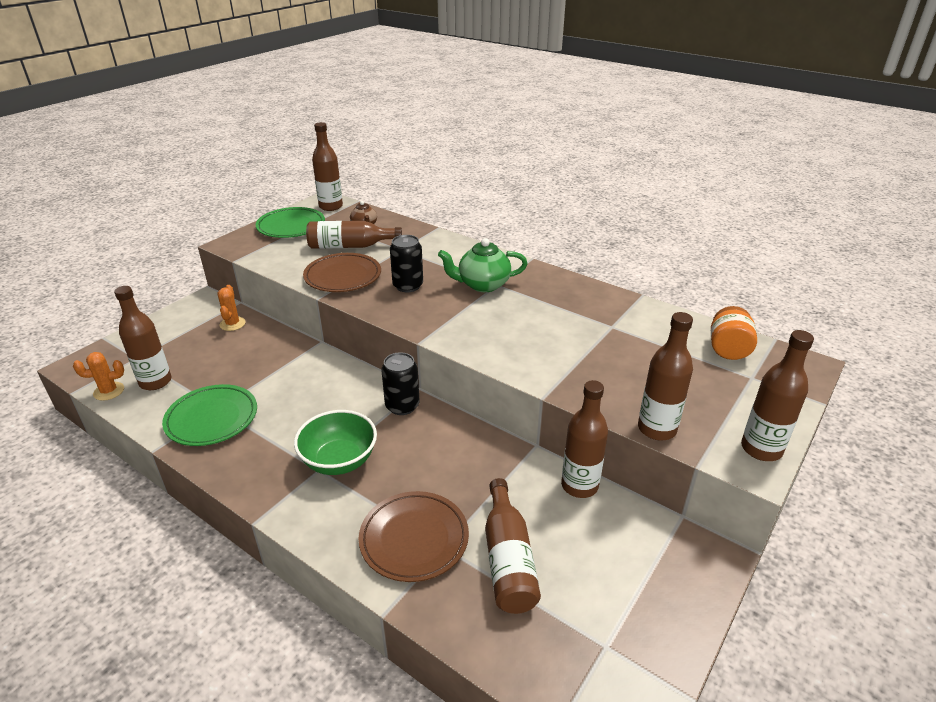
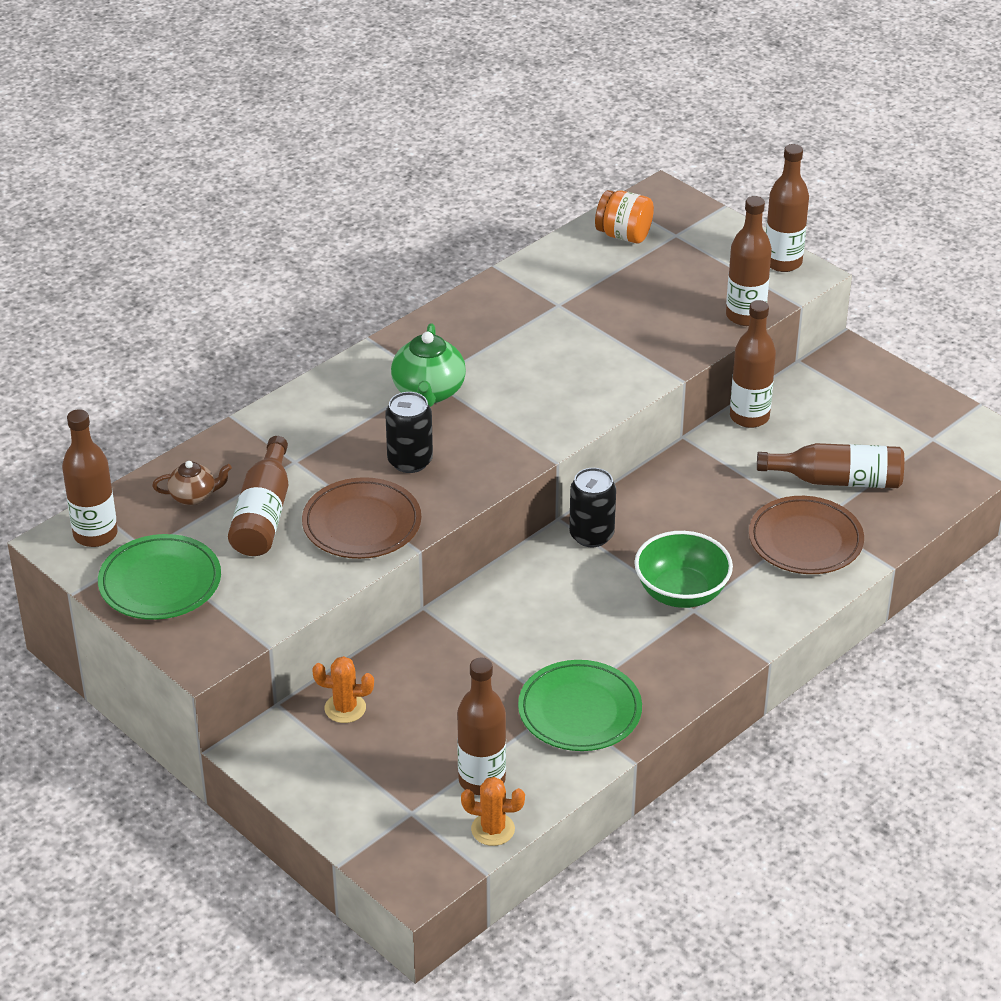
camera: 80 degrees left, 5 degrees up
orange cactus [73,352,124,401] -> orange cactus turned 75 degrees counterclockwise [461,777,525,846]

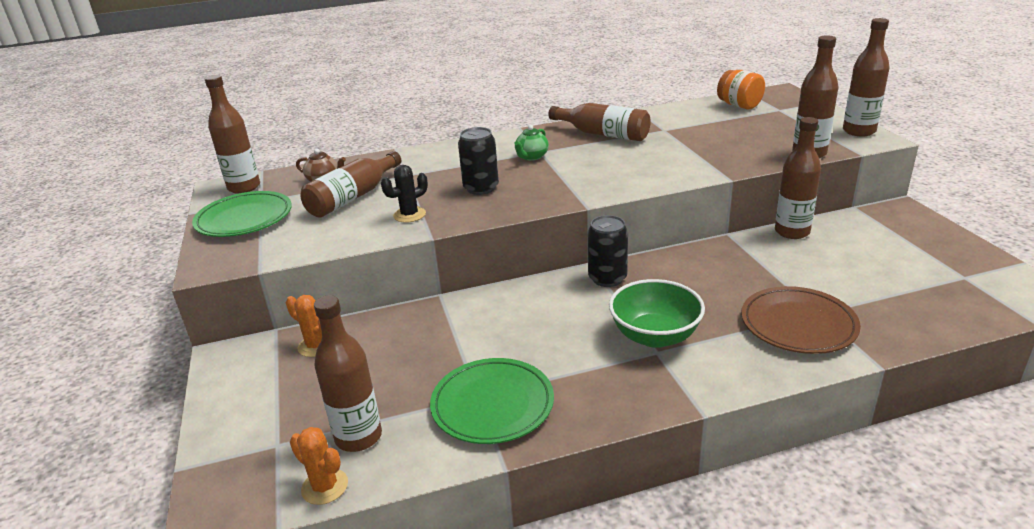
camera: 30 degrees right, 10 degrees down
brown plate [302,477,421,559] -> black cactus [381,165,428,223]
green teapot [391,323,466,407] -> green teapot [514,125,549,161], size x0.60
brown bottle [757,443,904,488] -> brown bottle moved to [549,103,651,141]

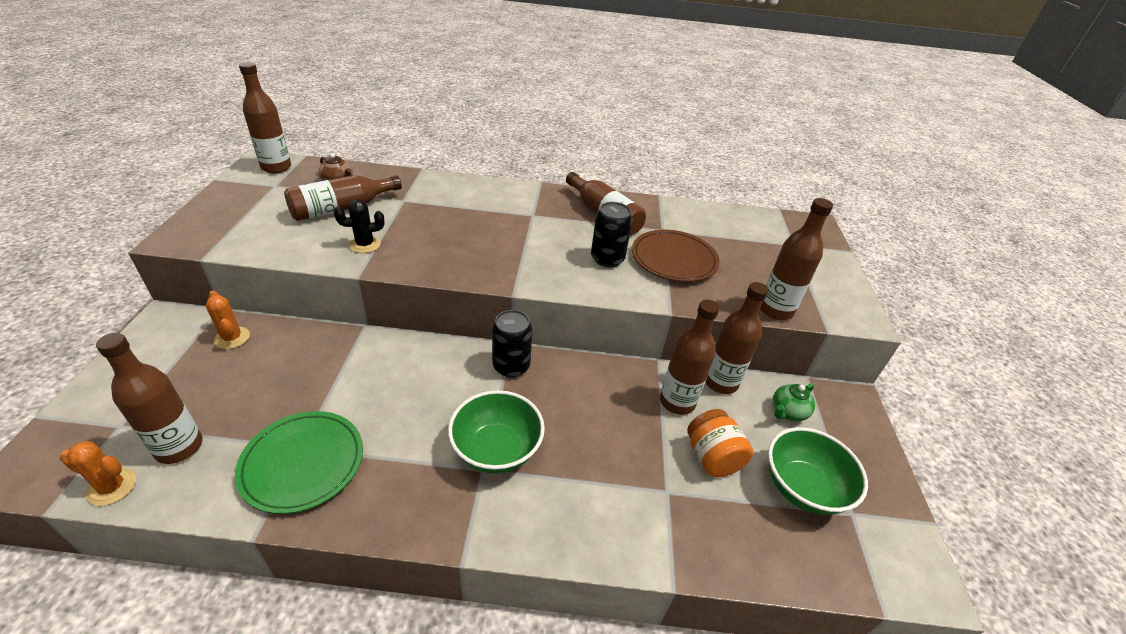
camera: 15 degrees right, 10 degrees up
green plate [192,191,292,237] -> none
orange cactus [290,427,348,505] -> orange cactus turned 45 degrees counterclockwise [60,441,136,506]
black can [458,127,499,195] -> black can moved to [591,202,633,267]
green teapot [514,125,549,161] -> green teapot moved to [773,383,815,421]
orange jar [717,70,765,109] -> orange jar moved to [687,409,753,477]
brown plate [741,286,861,354] -> brown plate moved to [632,230,720,282]
brown bottle [843,18,890,137] -> brown bottle moved to [660,300,719,415]
none -> green bowl [768,427,868,515]

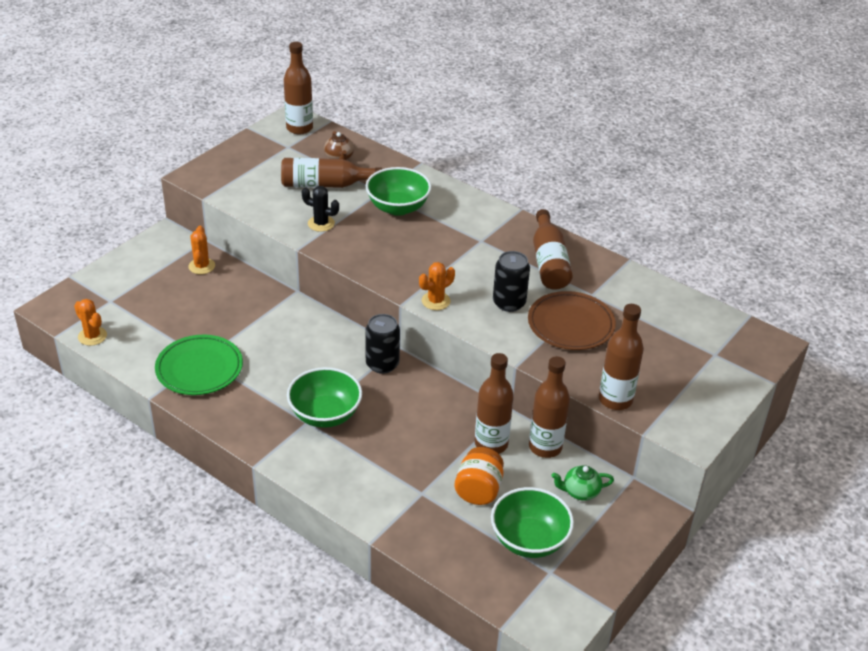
camera: 35 degrees right, 0 degrees up
brown bottle [96,333,203,464] -> none
none -> green bowl [366,167,431,216]
none -> orange cactus [419,262,455,310]

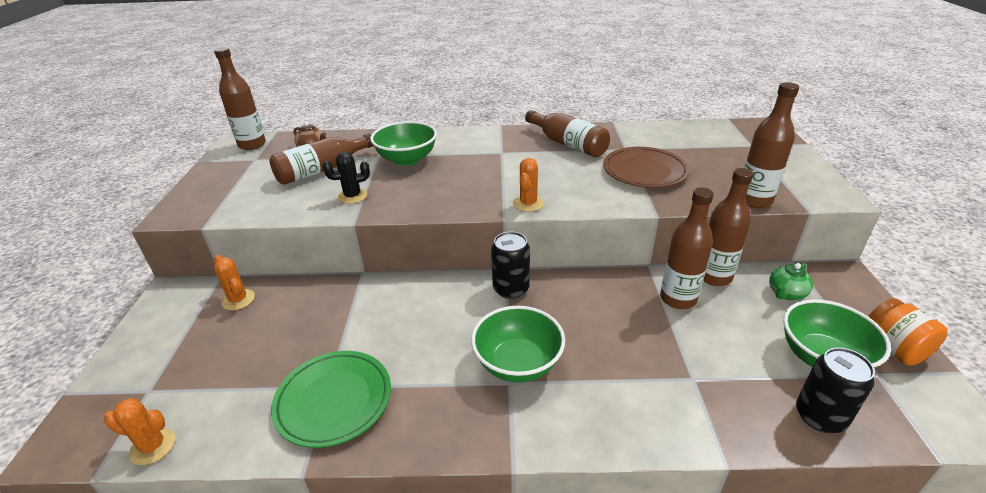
camera: 35 degrees left, 5 degrees down
orange jar [454,447,504,505] -> orange jar moved to [868,298,948,365]
black can [493,251,530,312] -> black can moved to [796,347,875,433]

